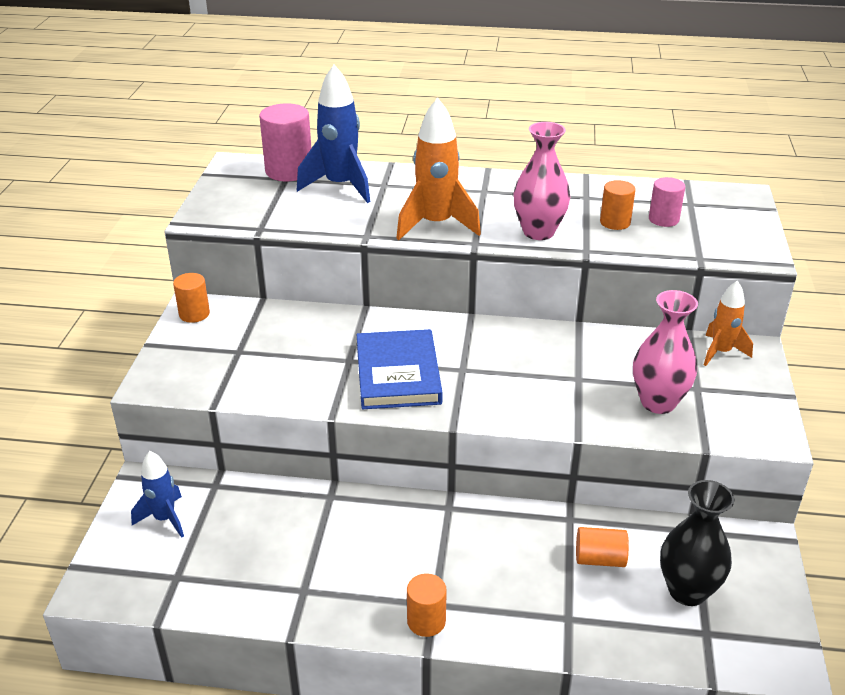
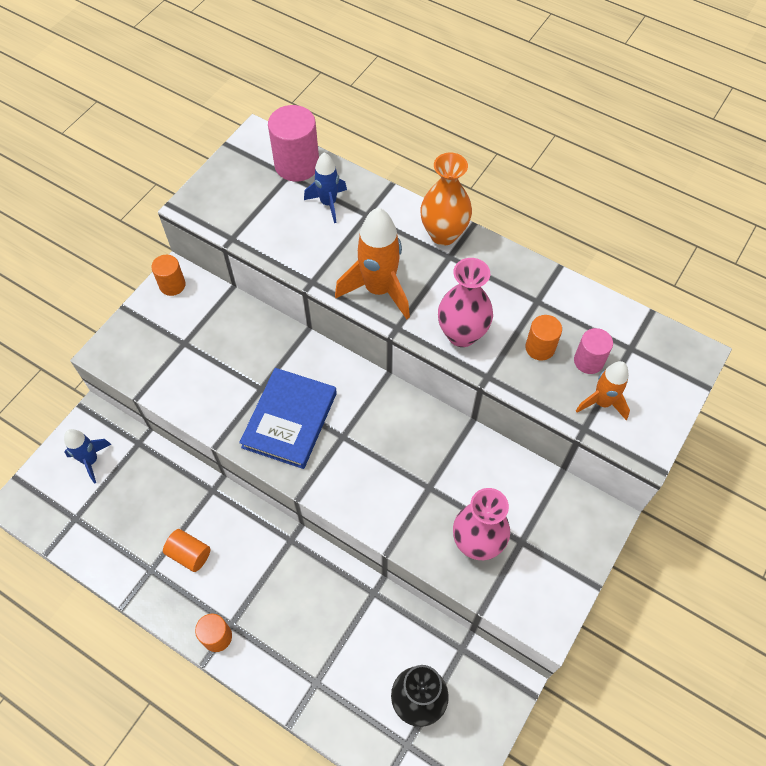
camera: 25 degrees right, 25 degrees up
blue rocket [297,65,370,203] -> blue rocket [304,152,347,223], size x0.61
orange cylinder [576,527,629,567] -> orange cylinder moved to [163,529,210,572]
orange rocket [704,281,753,366] -> orange rocket moved to [576,361,630,420]
none -> orange vase [420,153,472,246]

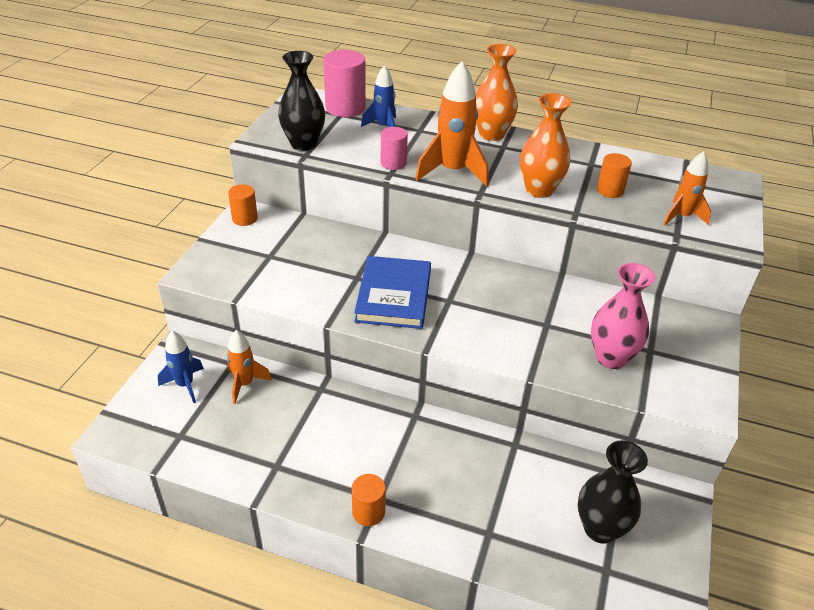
camera: 15 degrees left, 20 degrees down
orange cylinder [163,529,210,572] -> none
pink vase [438,258,493,347] -> orange vase [520,93,572,198]
pink cylinder [574,328,613,374] -> pink cylinder moved to [381,127,408,170]
none -> orange rocket [227,330,272,404]
none -> black vase [278,51,325,151]

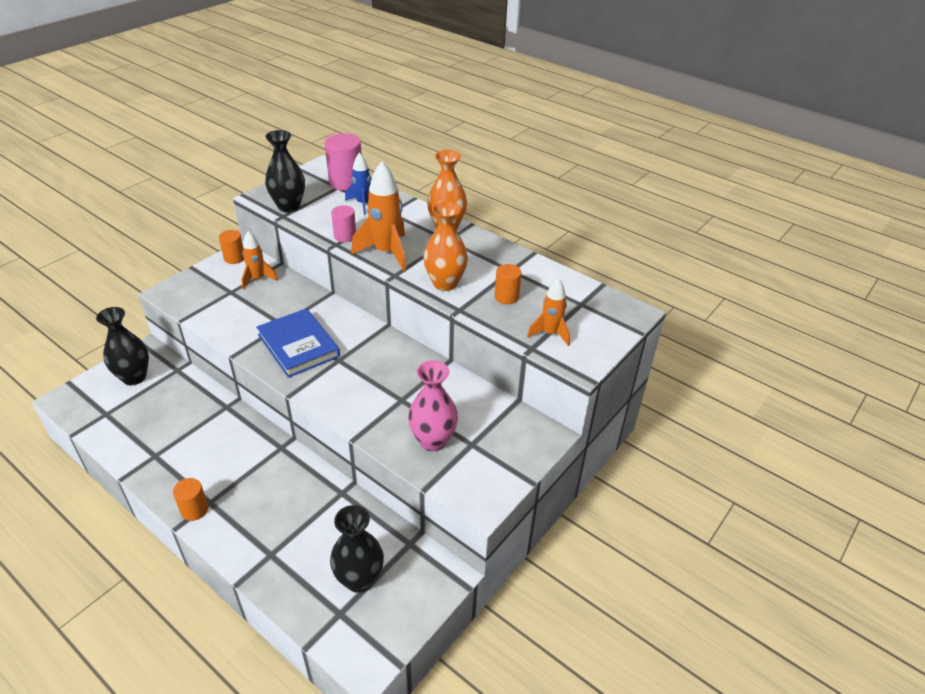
camera: 20 degrees right, 0 degrees up
blue rocket [158,331,204,403] -> black vase [96,307,149,385]
orange rocket [227,330,272,404] -> orange rocket moved to [241,231,278,289]
blue book [354,256,431,329] -> blue book turned 60 degrees counterclockwise [256,308,340,378]

